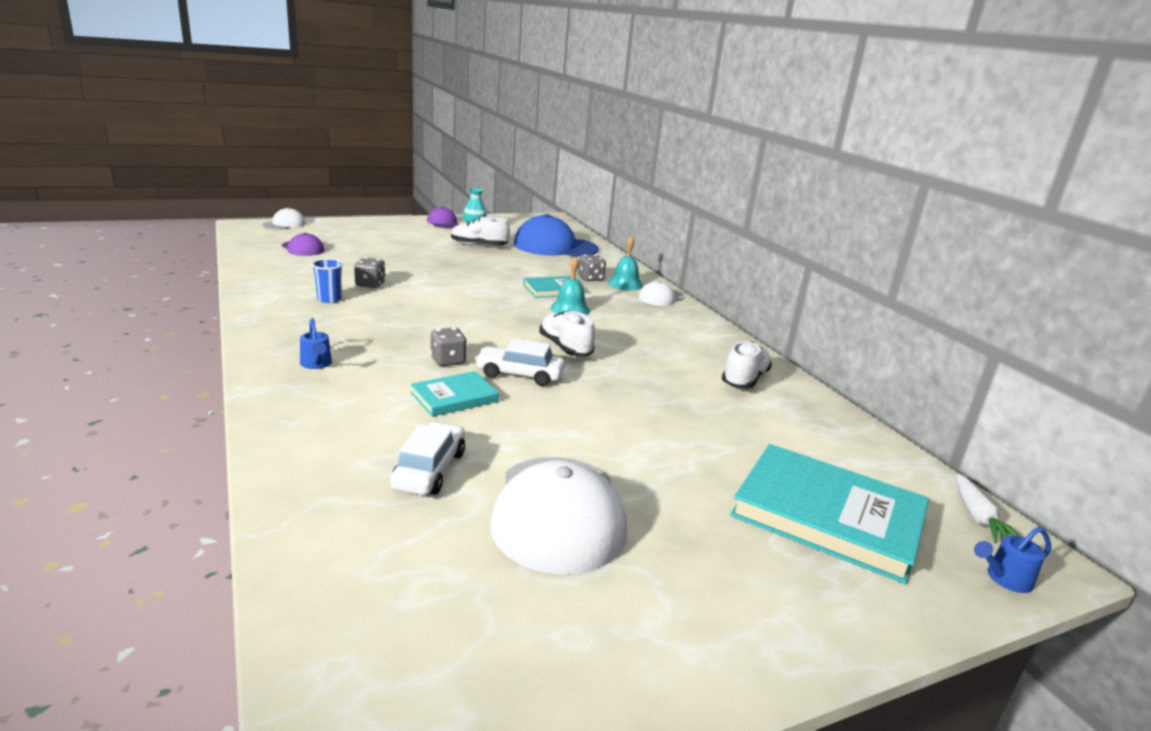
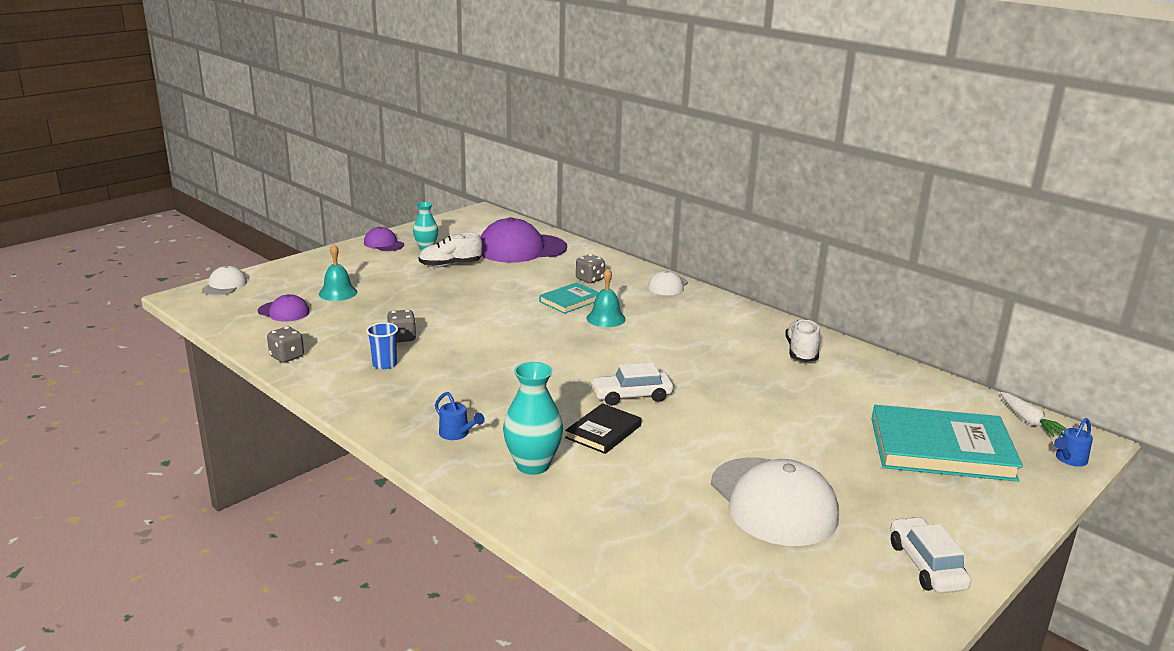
camera: 20 degrees left, 0 degrees up
white car [390,422,465,495] -> white car moved to [890,516,971,593]
turquoise book [410,371,499,417] -> black book [565,403,642,454]
grey dice [430,328,467,366] -> grey dice moved to [267,327,304,363]
blue cap [514,214,598,257] -> purple cap [481,217,567,263]
white shoe [539,310,595,356] -> none
turquoise bell [608,236,643,290] -> turquoise bell moved to [319,244,357,301]
none -> turquoise vase [503,362,563,475]

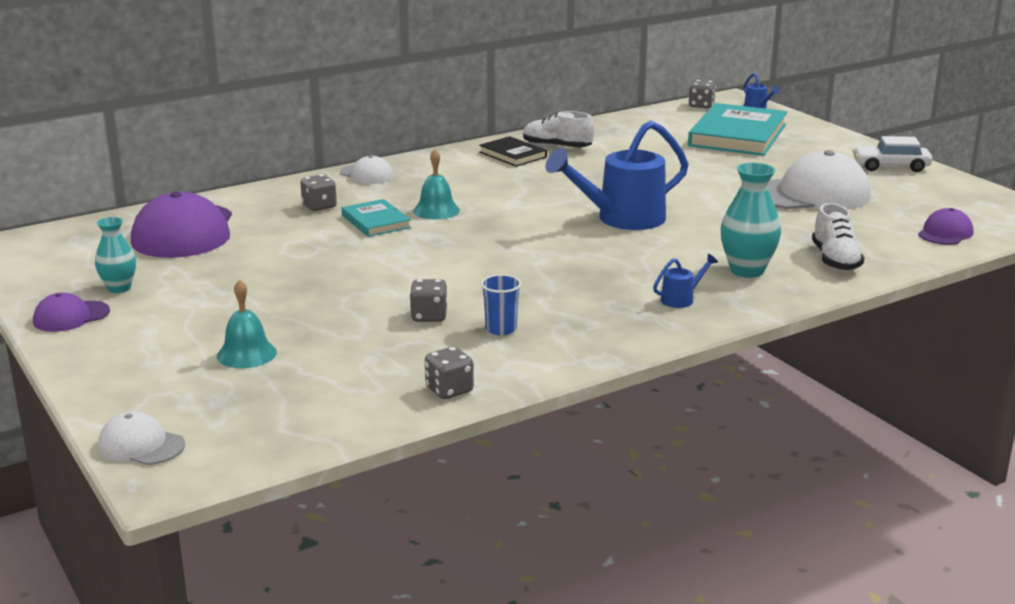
camera: 75 degrees left, 0 degrees up
purple cap [258,294,310,322] -> purple cap moved to [918,208,973,245]
white shoe [419,232,482,267] -> white shoe moved to [812,203,864,271]
black book [565,403,642,454] -> black book moved to [479,136,547,167]
white car [591,362,673,406] -> blue watering can [546,120,689,230]
white carrot [1000,392,1067,437] -> grey dice [689,80,716,108]

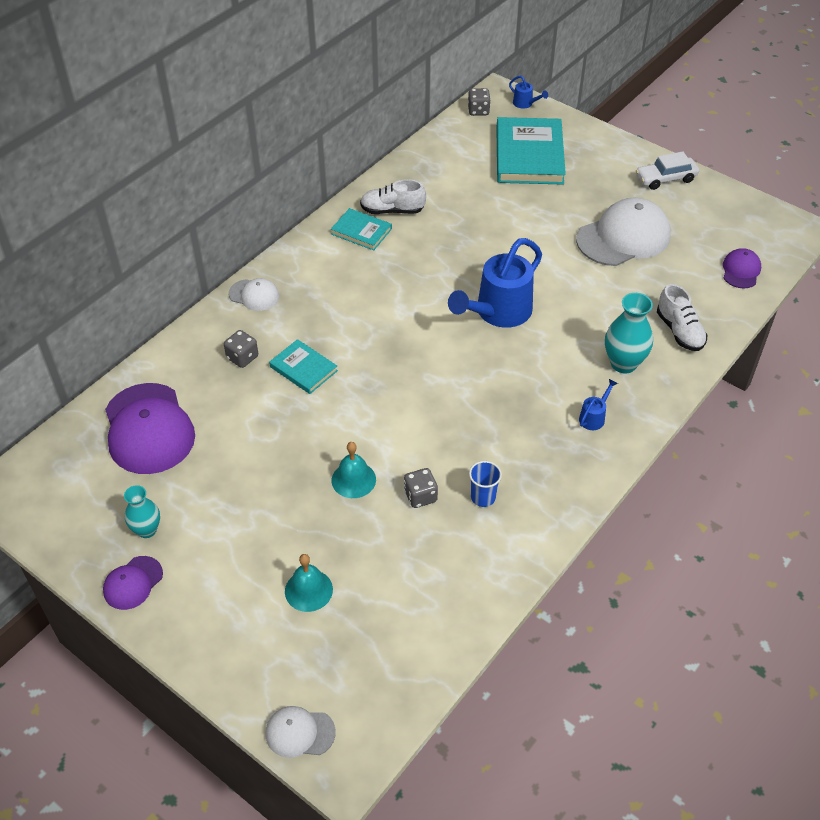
camera: 20 degrees left, 25 degrees up
turquoise bell [413,149,460,219] -> turquoise bell moved to [332,442,376,498]
grey dice [425,347,474,399] -> none
black book [479,136,547,167] -> turquoise book [331,208,392,250]

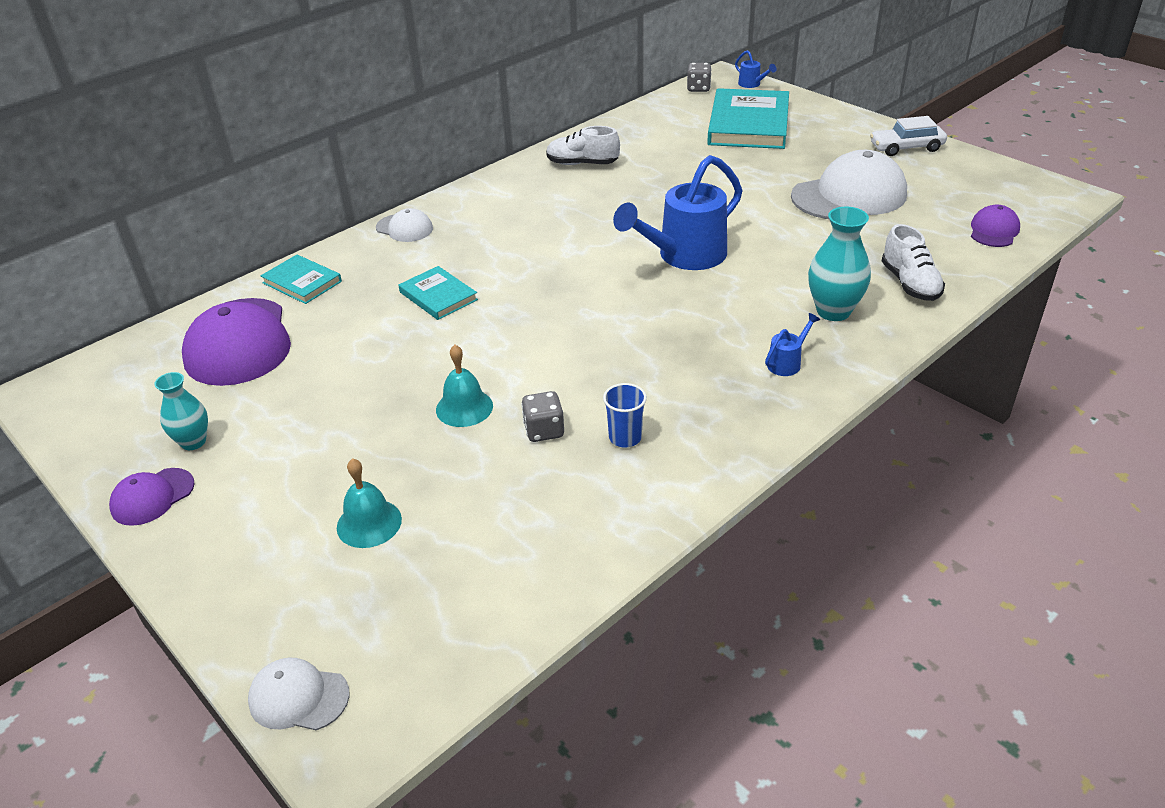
camera: 10 degrees right, 10 degrees down
grey dice [224,330,258,368] -> none
turquoise book [331,208,392,250] -> turquoise book moved to [261,255,342,304]

